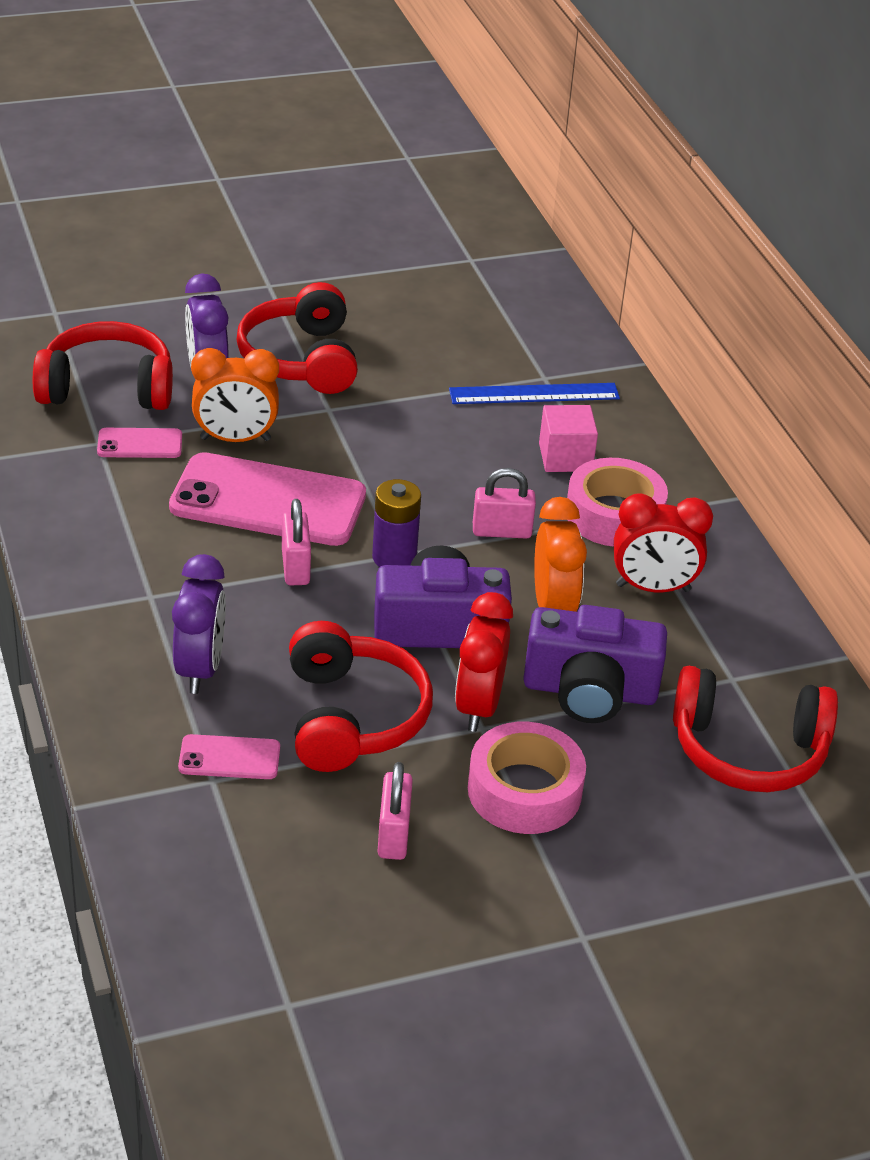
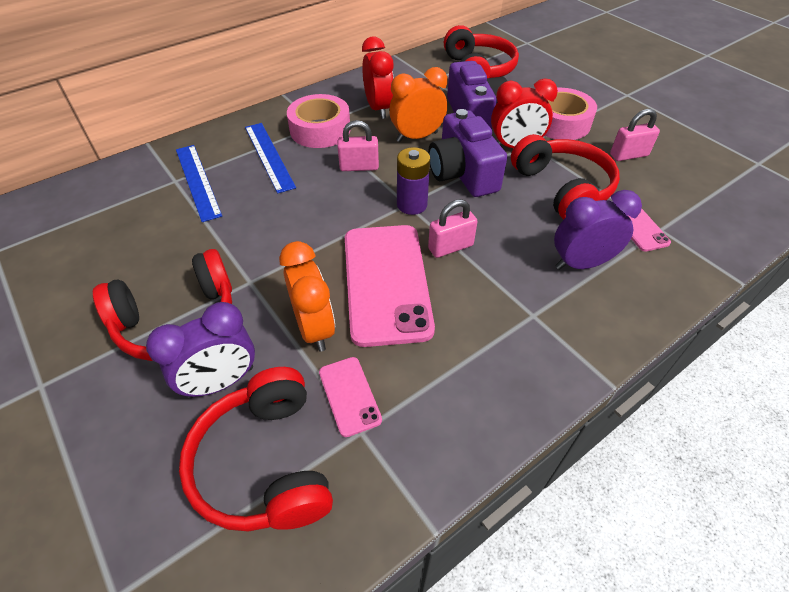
camera: 105 degrees left, 10 degrees up
red headphones [289,621,433,772] -> red headphones turned 90 degrees clockwise [511,134,620,220]
pink padlock [473,468,536,539] -> pink padlock turned 75 degrees counterclockwise [337,120,379,171]
pink cube [539,405,598,472] -> blue ruler [245,123,296,193]

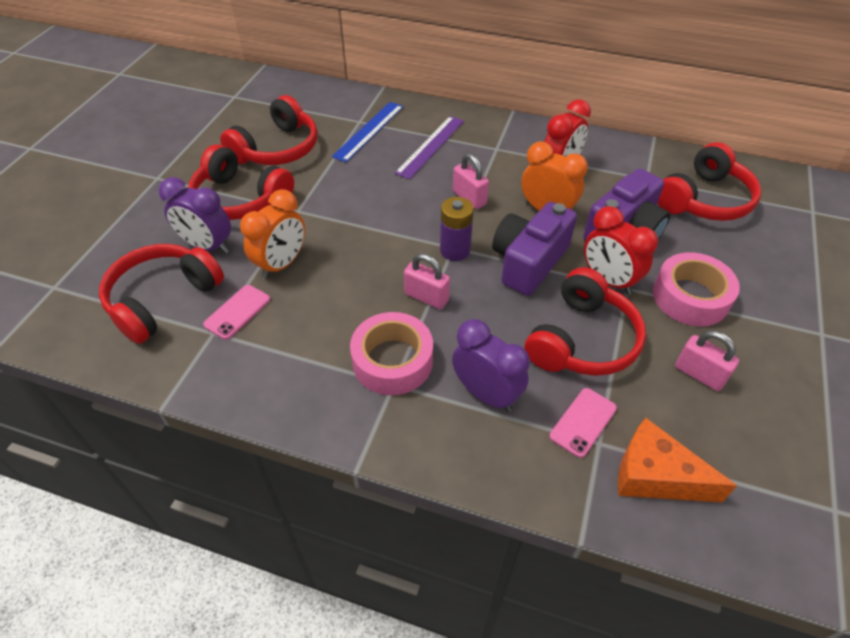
camera: 55 degrees right, 0 degrees up
blue ruler [245,123,296,193] -> purple ruler [395,116,464,179]
pink tape [287,94,351,148] -> pink tape moved to [350,312,433,395]
pink phone [345,225,435,347] -> none
none -> red headphones [220,95,318,165]
none -> orange cheese [618,418,737,503]

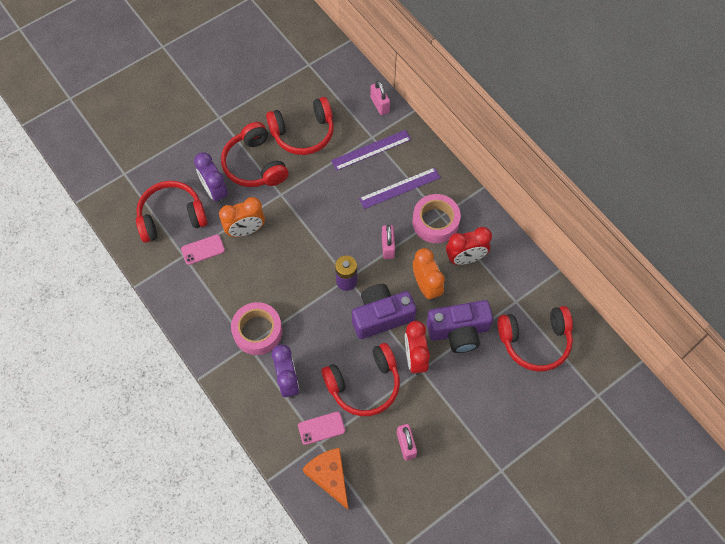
camera: 35 degrees right, 15 degrees up
blue ruler [332,102,403,162] -> purple ruler [331,130,411,171]
pink padlock [404,253,450,309] -> pink padlock moved to [370,81,390,115]
pink tape [653,252,740,326] -> pink tape moved to [413,194,461,243]

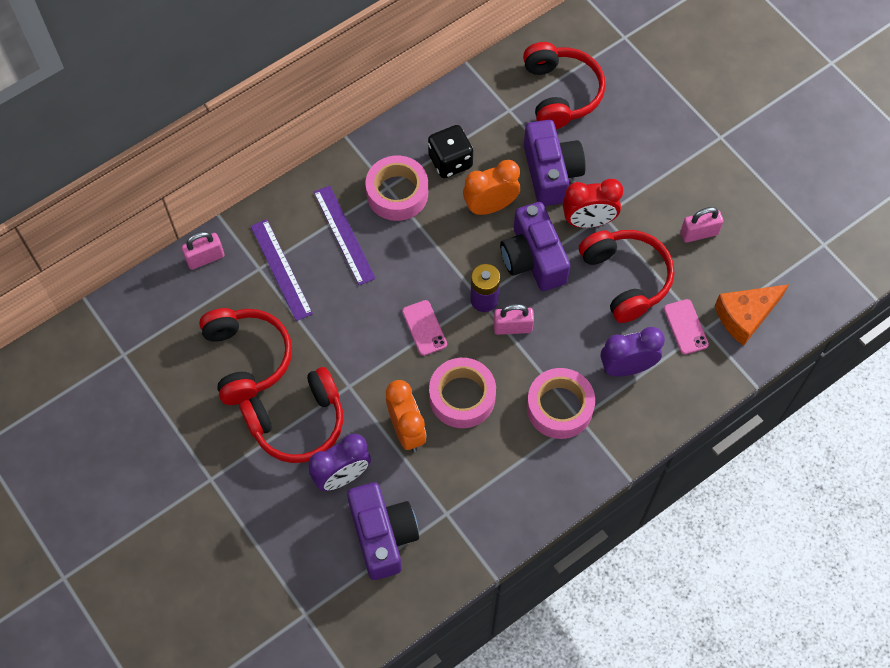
camera: 90 degrees left, 0 degrees up
red headphones [136,181,207,243] -> purple camera [347,482,419,580]
pink phone [181,235,225,265] -> pink phone moved to [402,300,447,356]
pink padlock [382,225,395,259] -> pink padlock moved to [493,304,534,335]
red clock [446,227,492,265] -> black dice [428,125,473,178]
none -> pink tape [429,358,496,428]

